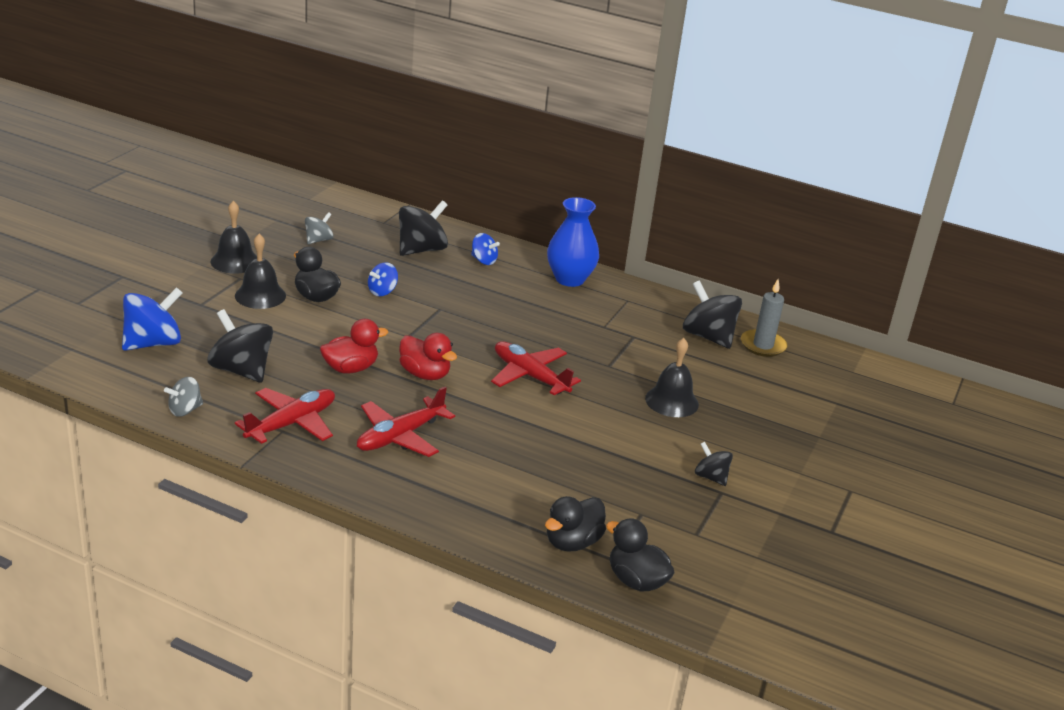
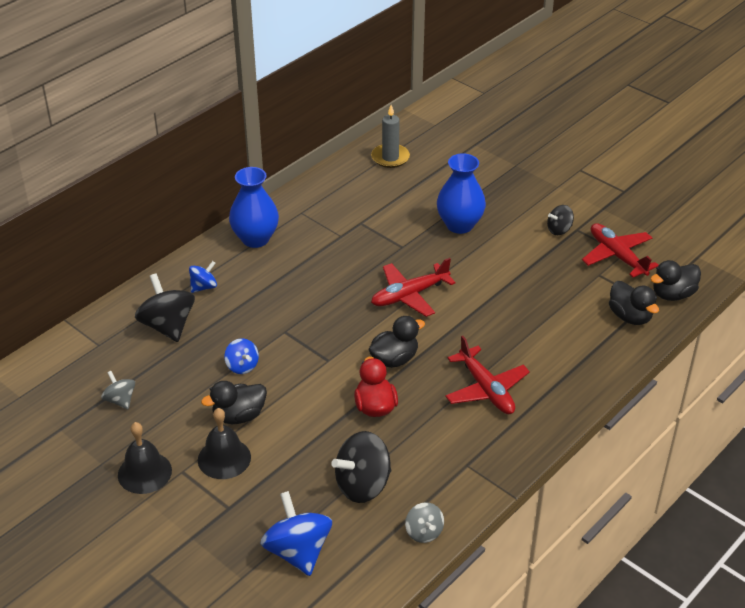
camera: 70 degrees left, 10 degrees up
red plane [235,388,335,444] -> red plane moved to [582,223,659,277]
red duck [399,333,457,380] -> black duck [368,316,425,368]
black bell [645,338,699,417] -> blue vase [437,153,486,234]
black spinning top [683,280,742,349] -> none

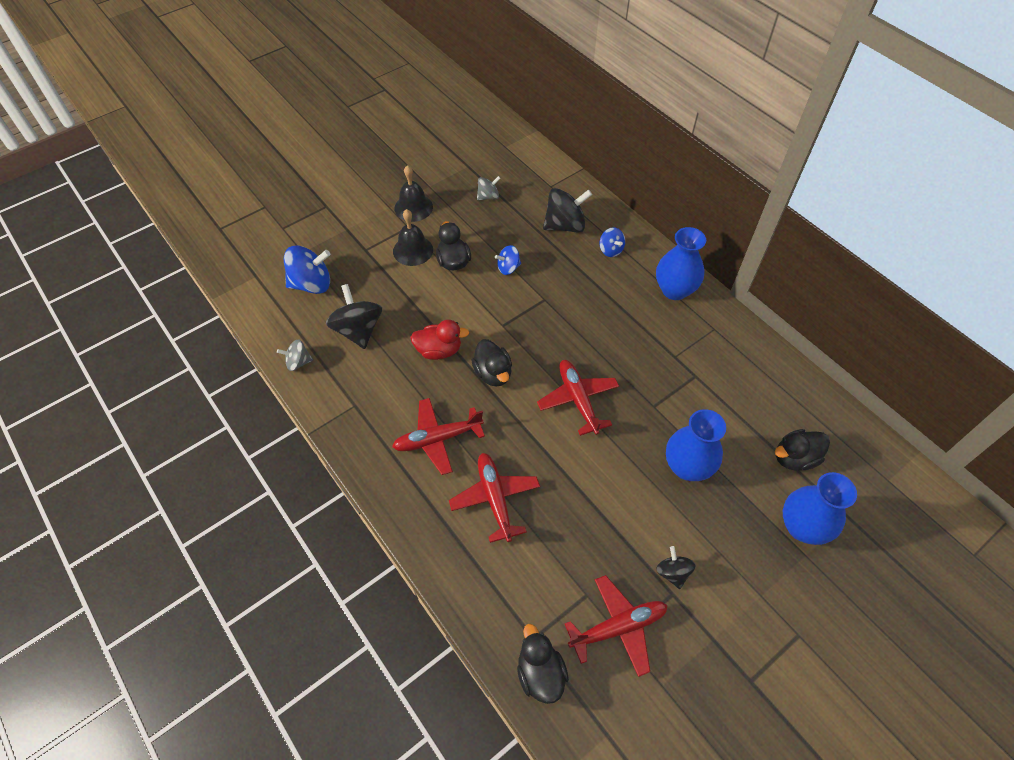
camera: 100 degrees right, 15 degrees up
grey candle [371,105,410,168] -> none
black duck [609,281,659,325] -> black duck moved to [775,429,830,470]
none -> red plane [449,453,540,543]
none -> blue vase [783,472,857,545]

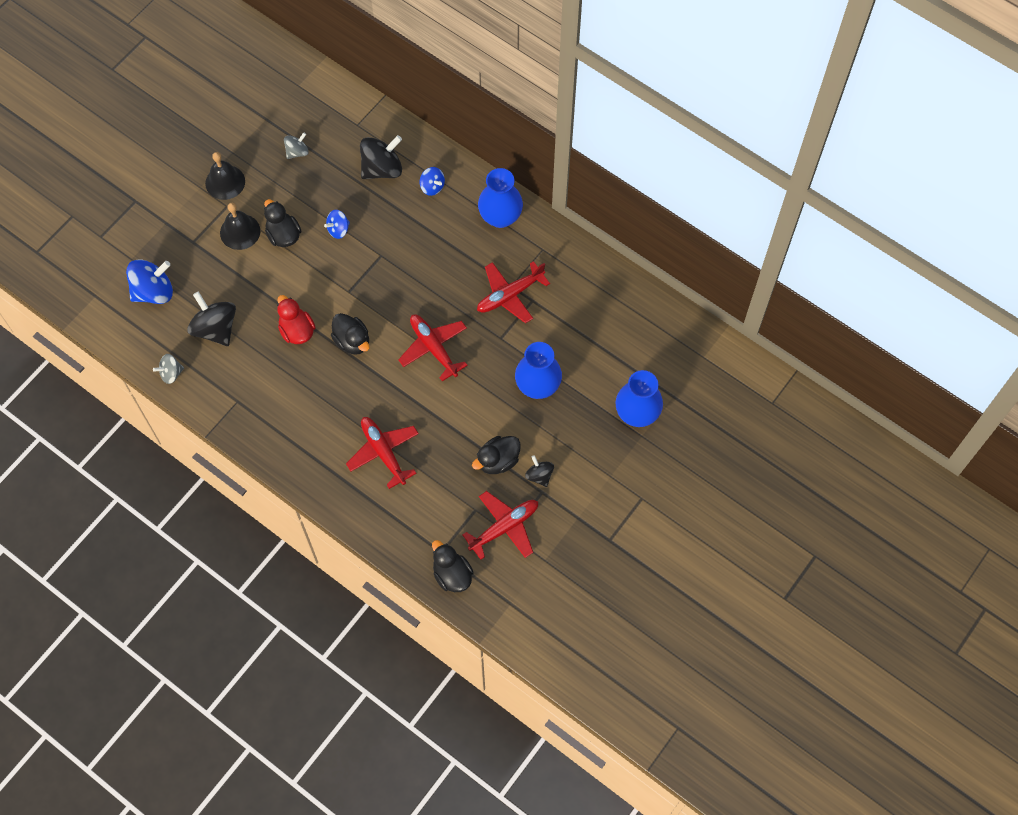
camera: 15 degrees left, 10 degrees up
red plane [392,398,485,475] -> red plane moved to [477,261,550,323]
red duck [410,319,469,360] -> red duck turned 105 degrees counterclockwise [277,295,316,344]
black duck [775,429,830,470] -> black duck moved to [472,436,521,474]

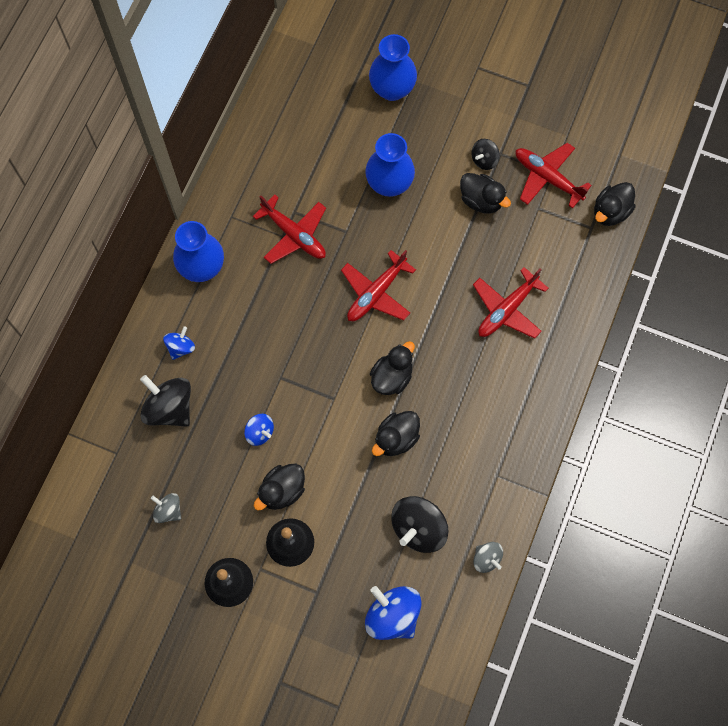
camera: 105 degrees left, 5 degrees up
red duck [277,295,316,344] -> black duck [372,411,420,456]

